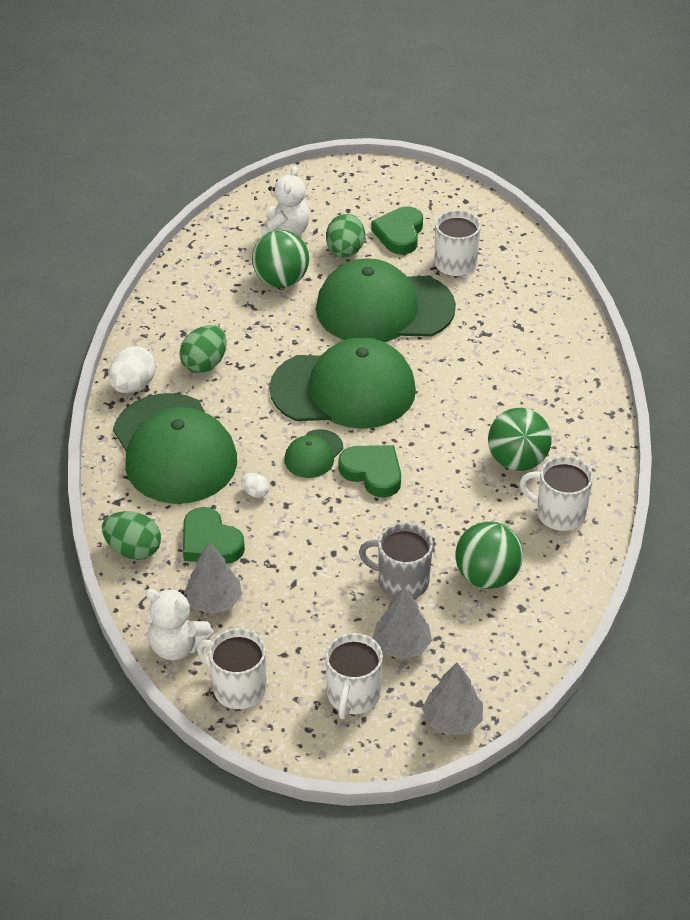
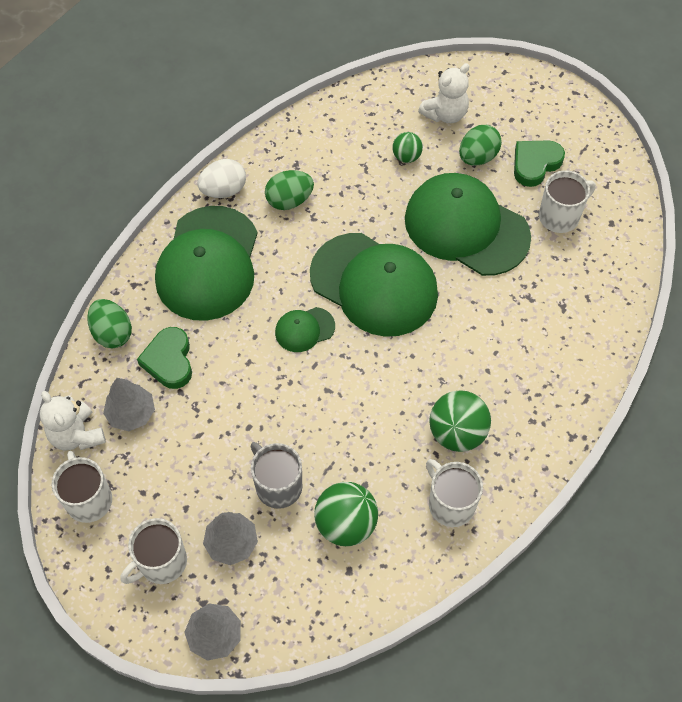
camera: 35 degrees right, 15 degrees up
white egg [241,473,269,498] -> none
green ball [252,230,309,288] -> green ball [392,132,423,163], size x0.58
green heart [339,445,401,498] -> none

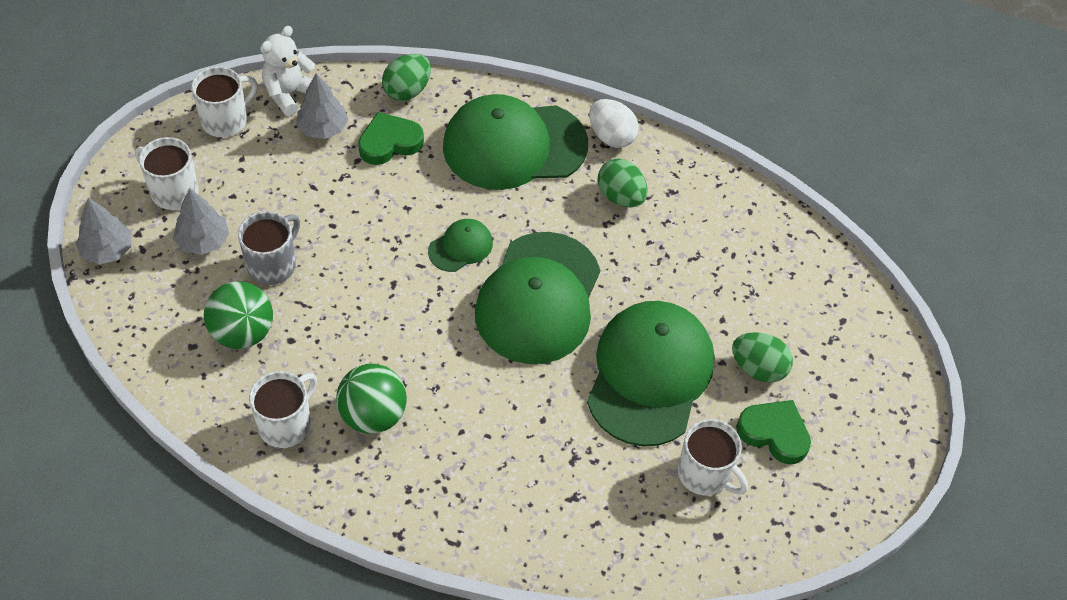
camera: 70 degrees right, 5 degrees down
green cap [275,307,335,352] -> green cap turned 90 degrees clockwise [428,219,493,272]
green ball [392,132,423,163] -> none
white teddy bear [418,63,470,123] -> none

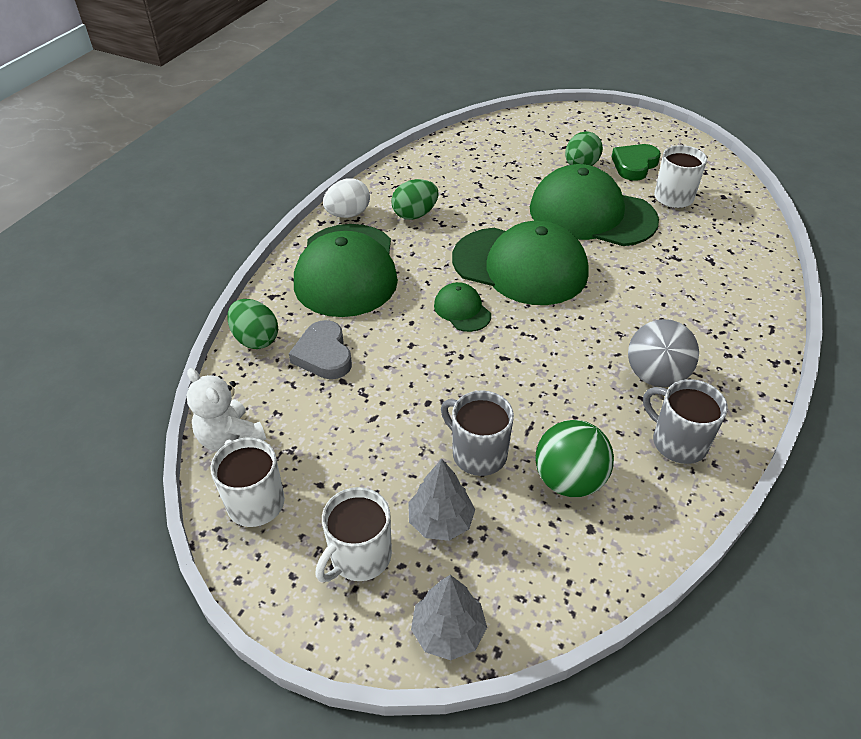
camera: 80 degrees left, 10 degrees down
white mug [249,371,317,448] -> grey mug [643,379,728,464]
grey tree [296,73,348,139] -> none
green ball [336,364,407,434] -> grey ball [628,319,699,387]
green heart [358,112,424,165] -> grey heart [289,320,352,379]

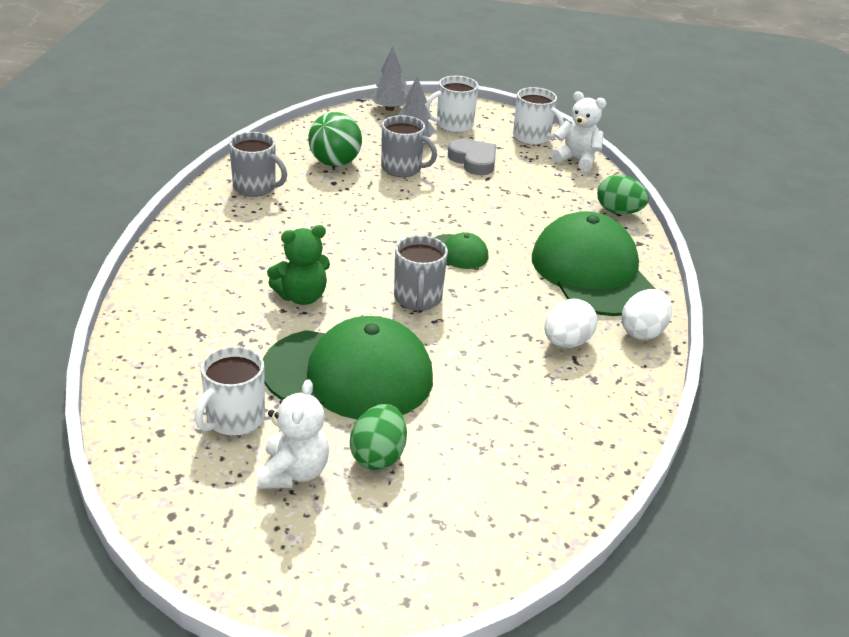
camera: 160 degrees right, 10 degrees down
grey heart [289,320,352,379] -> grey heart moved to [448,139,496,175]
white mug [315,487,392,582] -> white mug turned 135 degrees counterclockwise [425,76,479,133]
green egg [391,179,438,220] -> white egg [545,299,597,348]
green cap [452,221,589,305] -> grey mug [394,235,448,310]
green heart [612,144,661,181] -> white teddy bear [257,379,329,489]
grey ball [628,319,699,387] -> none
none -> green teddy bear [267,225,330,305]

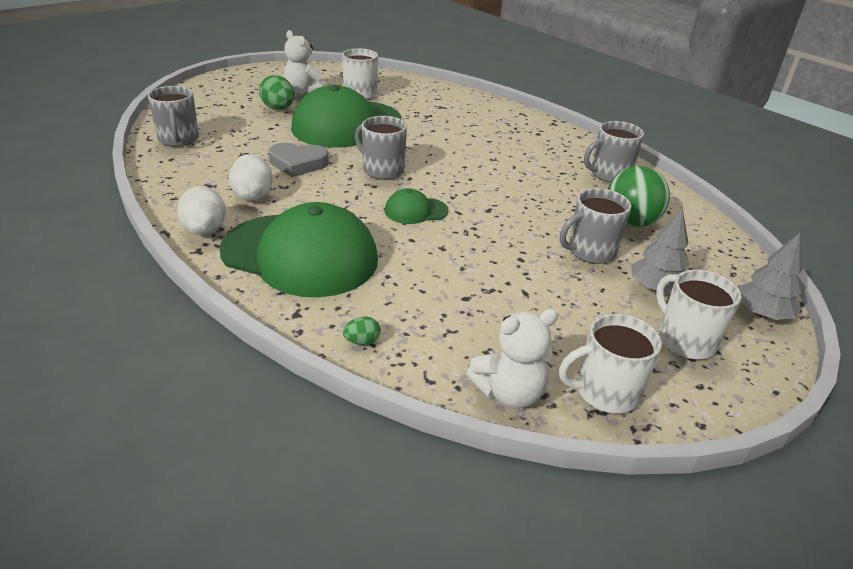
camera: 130 degrees right, 0 degrees up
green teddy bear [267,225,330,305] -> none
white mug [425,76,479,133] -> white mug turned 45 degrees counterclockwise [656,270,742,360]
grey heart [448,139,496,175] -> grey heart moved to [269,143,329,177]
green egg [597,175,649,214] -> green egg [343,317,381,345], size x0.52
none -> grey mug [148,86,199,147]

